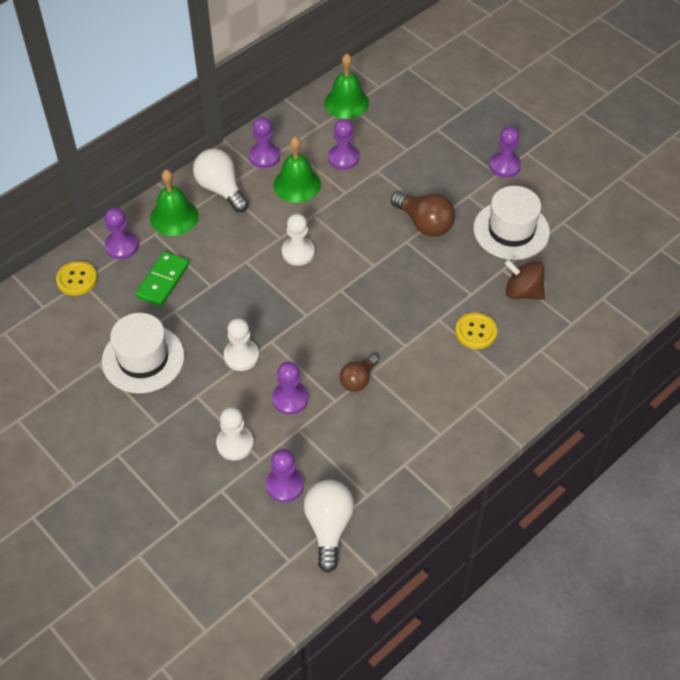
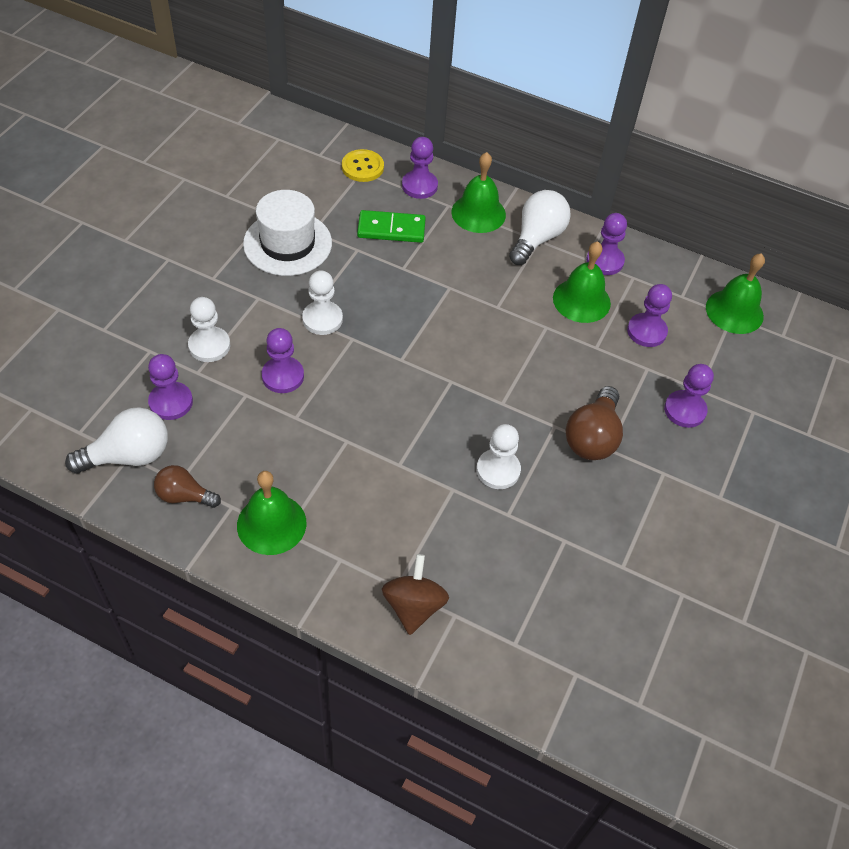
camera: 65 degrees right, 0 degrees up
white pawn [282,214,315,266] -> white pawn moved to [476,424,521,489]
brown light bulb [340,354,379,392] -> brown light bulb moved to [154,465,221,508]
yellow button [455,312,497,349] -> none
white hat [474,186,550,260] -> none
purple pawn [489,126,521,178] -> purple pawn moved to [664,364,714,428]
brown spinning top [504,259,545,300] -> brown spinning top moved to [382,554,449,635]
none -> green bell [237,471,306,555]

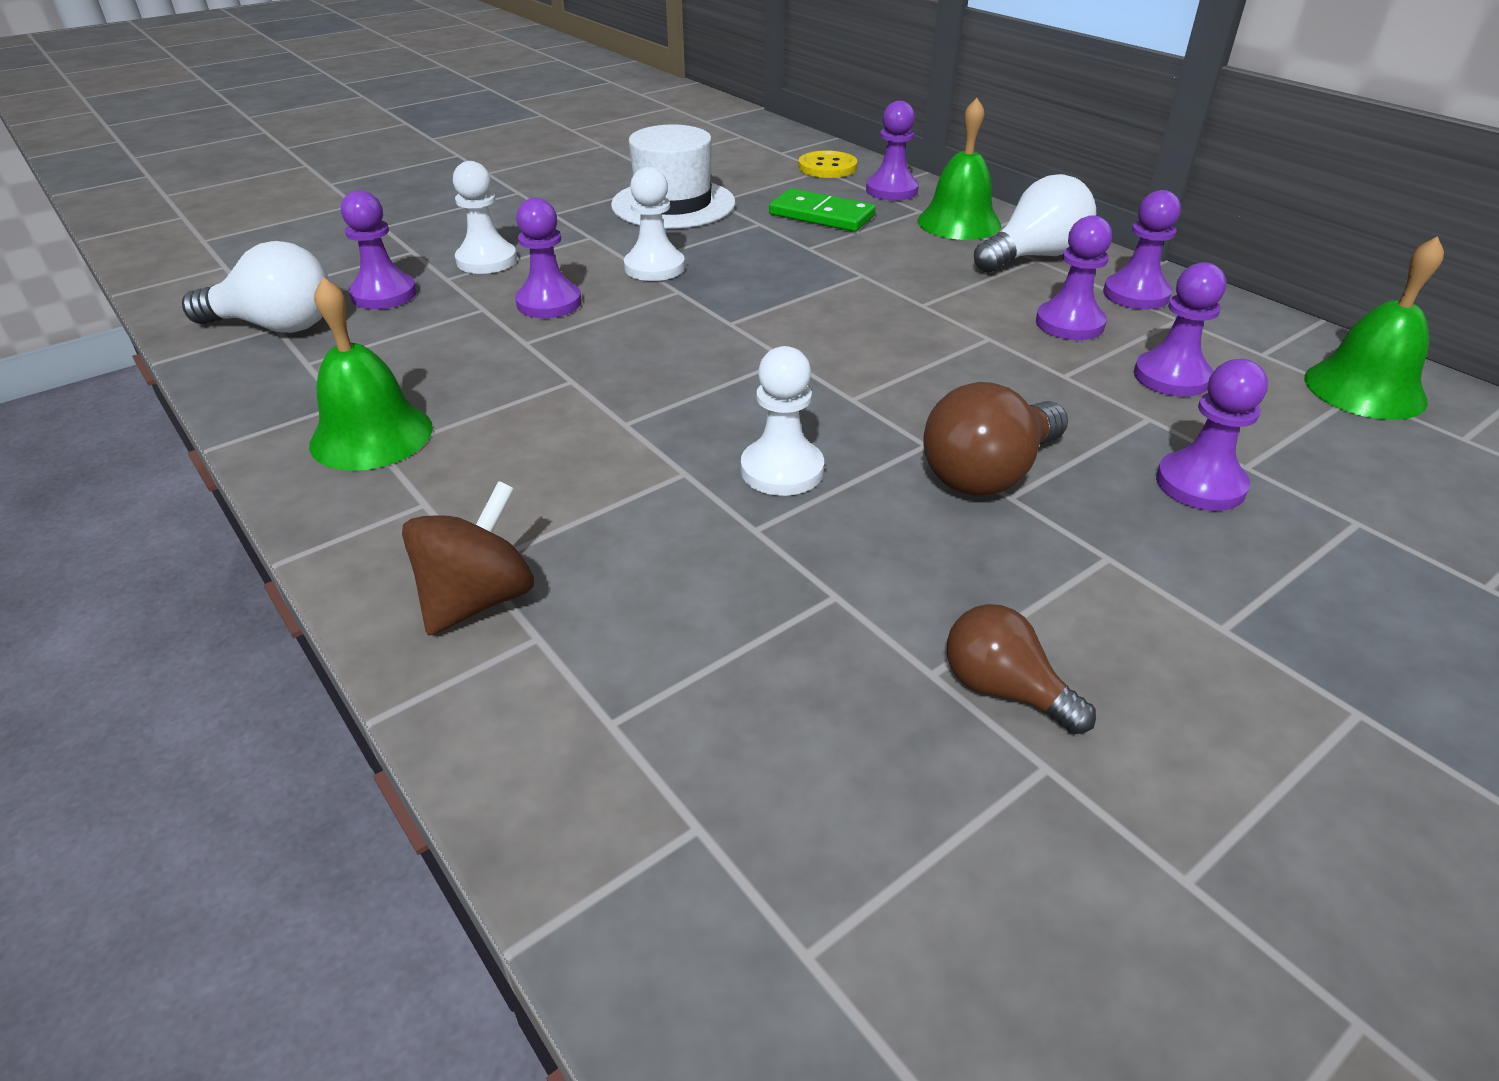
camera: 30 degrees right, 15 degrees down
brown light bulb [154,465,221,508] -> brown light bulb moved to [947,604,1096,734]
green bell [553,241,611,323] -> purple pawn [1036,215,1112,340]

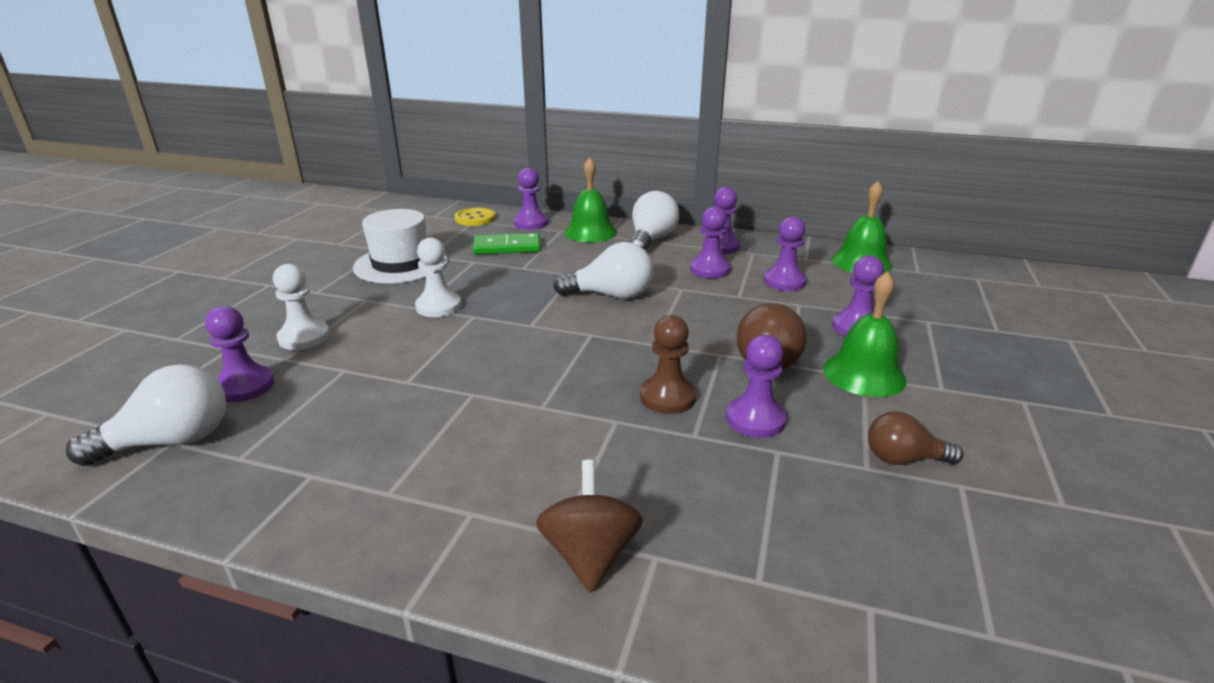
camera: 35 degrees left, 10 degrees down
green bell [309,277,433,471] -> green bell moved to [823,271,907,397]
purple pawn [515,198,582,318] -> purple pawn moved to [726,335,787,438]
white pawn [741,346,824,496] -> brown pawn [640,315,696,414]
none -> white light bulb [553,242,653,299]

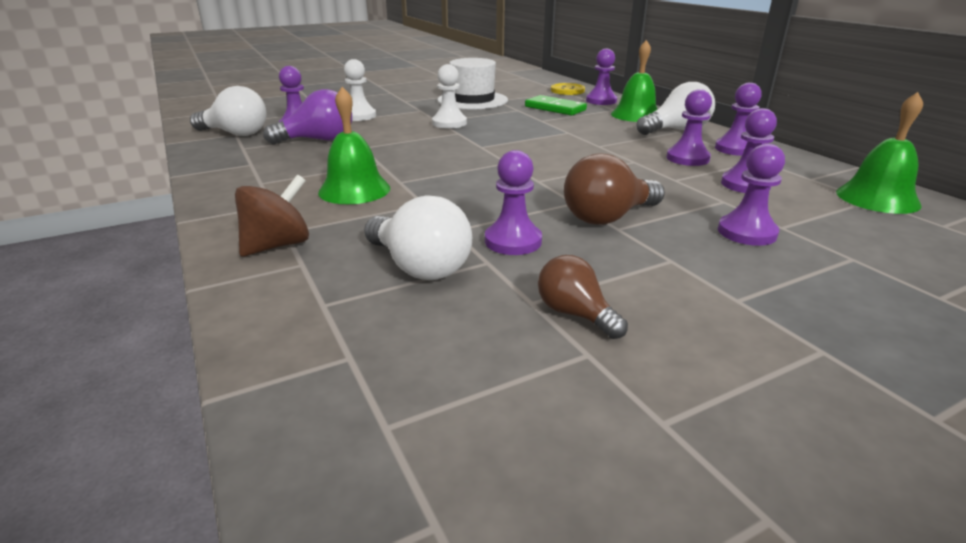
camera: 45 degrees right, 0 degrees up
white light bulb [553,242,653,299] -> white light bulb moved to [364,195,472,280]
brown pawn [640,315,696,414] -> none
green bell [823,271,907,397] -> green bell moved to [318,87,390,204]
none -> purple light bulb [263,89,352,144]

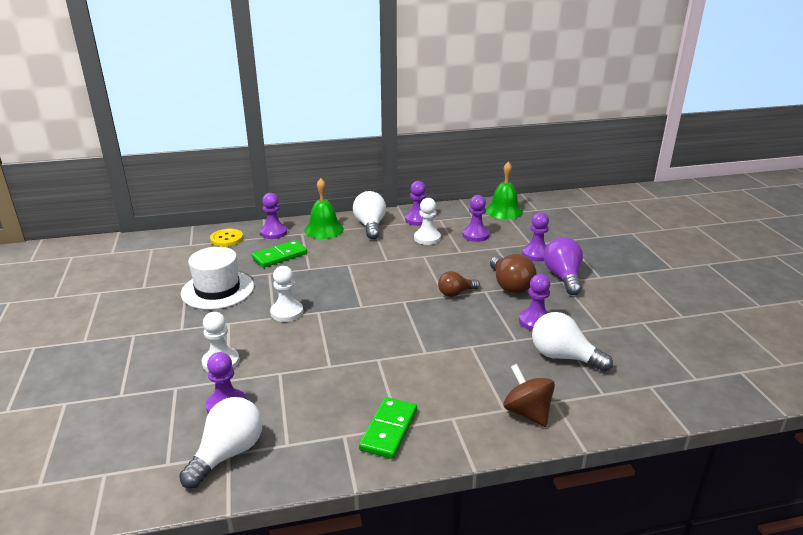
camera: 75 degrees left, 0 degrees up
purple light bulb [263,89,352,144] -> purple light bulb moved to [543,237,583,295]
green bell [318,87,390,204] -> none
white light bulb [364,195,472,280] -> white light bulb turned 120 degrees counterclockwise [532,312,613,372]
brown light bulb [538,255,628,339] -> brown light bulb moved to [438,271,480,297]
purple pawn [666,89,712,166] -> white pawn [414,198,441,245]
none -> green domino [359,397,417,459]

